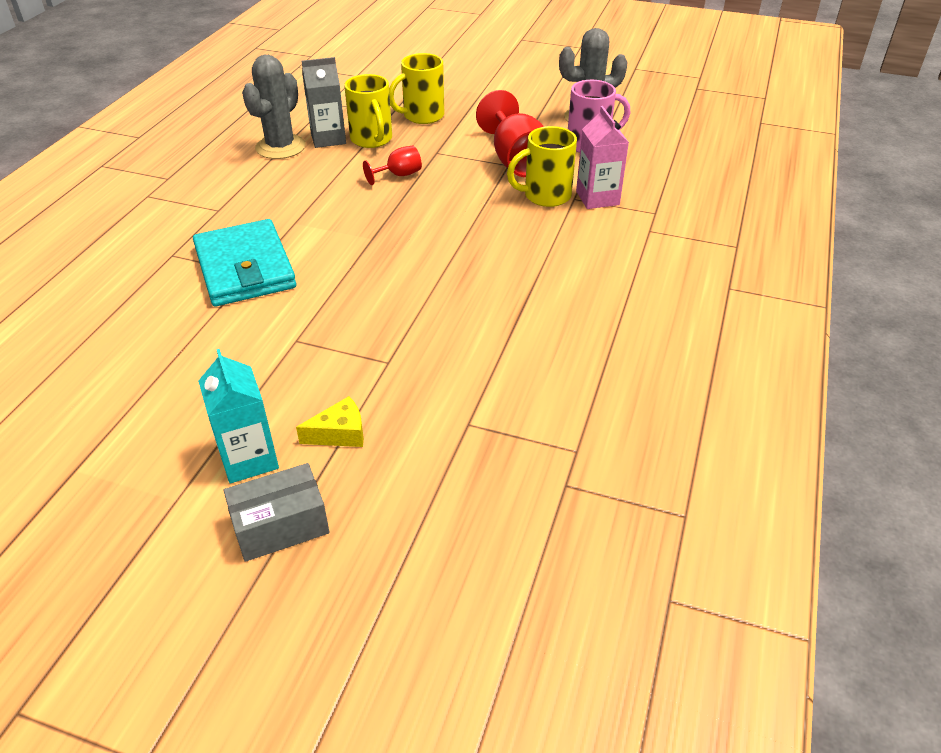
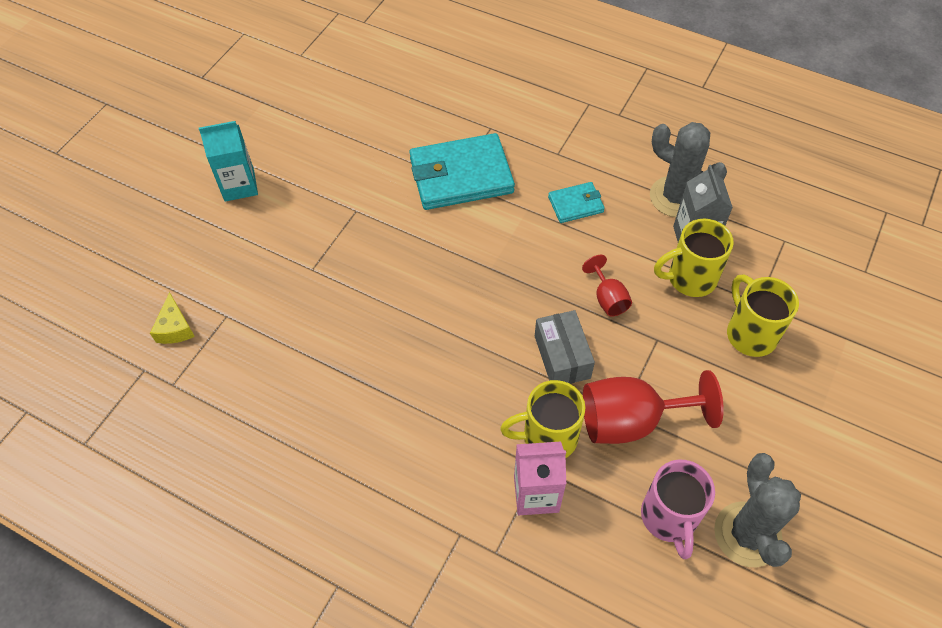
camera: 100 degrees right, 15 degrees up
grey box [224,463,330,562] -> grey box moved to [535,310,595,384]
yellow cheese [296,396,364,447] -> yellow cheese moved to [150,292,195,344]
yellow mug [507,126,577,207] -> yellow mug turned 90 degrees counterclockwise [500,380,585,458]
none -> turquoise wallet [548,182,605,223]

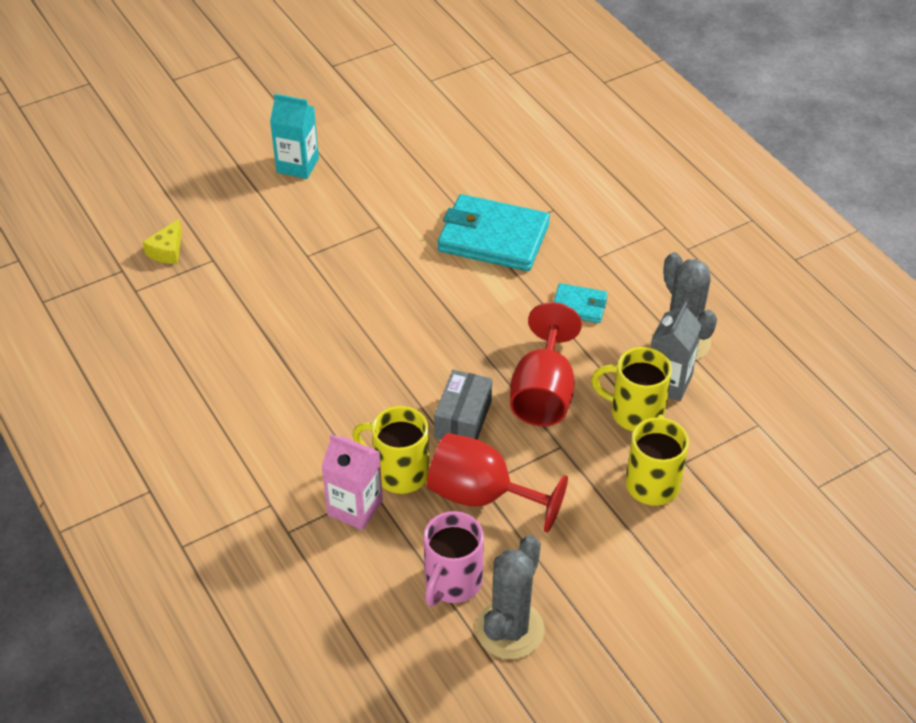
camera: 30 degrees right, 10 degrees down
red goblet [582,255,632,317] -> red goblet [510,302,582,426], size x1.95

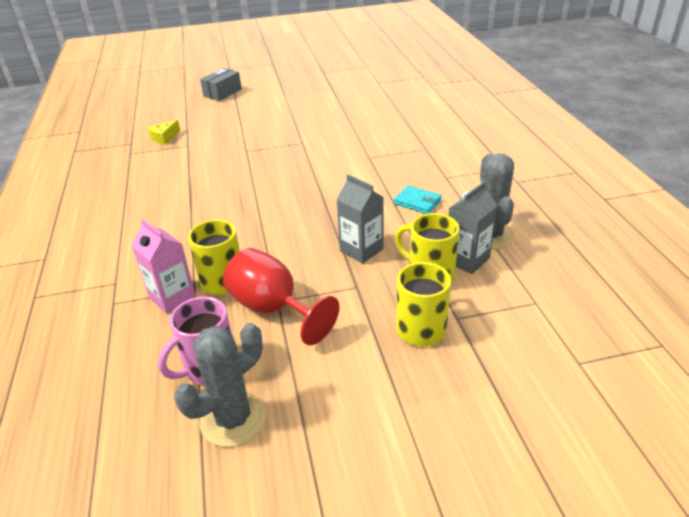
camera: 20 degrees right, 10 degrees down
turquoise carton [270,94,319,179] -> none
grey box [434,370,492,440] -> grey box moved to [200,68,242,101]
turquoise wallet [438,194,550,271] -> none
red goblet [510,302,582,426] -> grey carton [337,174,384,264]

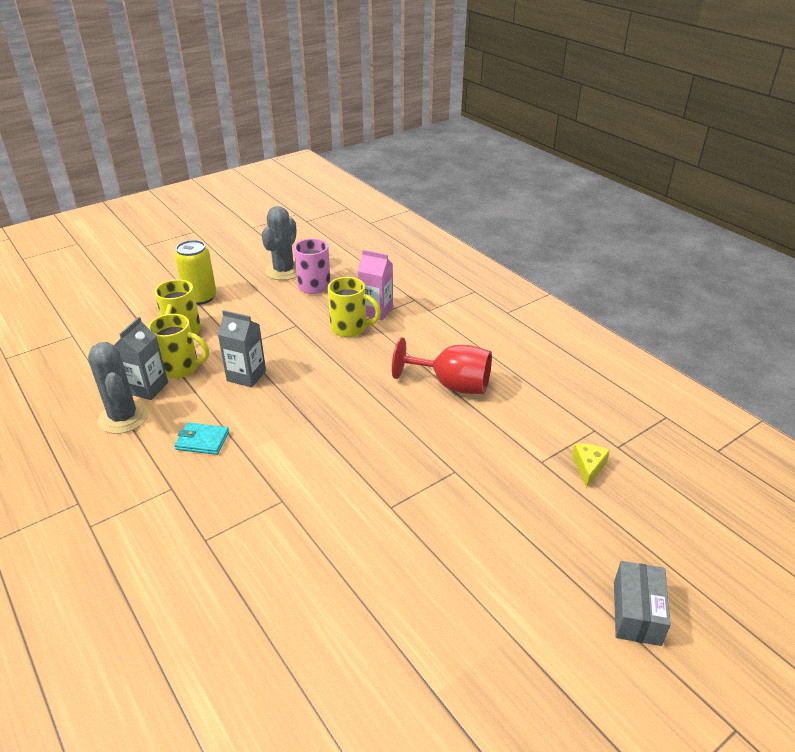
camera: 155 degrees right, 0 degrees up
red goblet [223,248,339,345] -> red goblet moved to [392,337,492,394]
none -> yellow can [175,240,216,305]

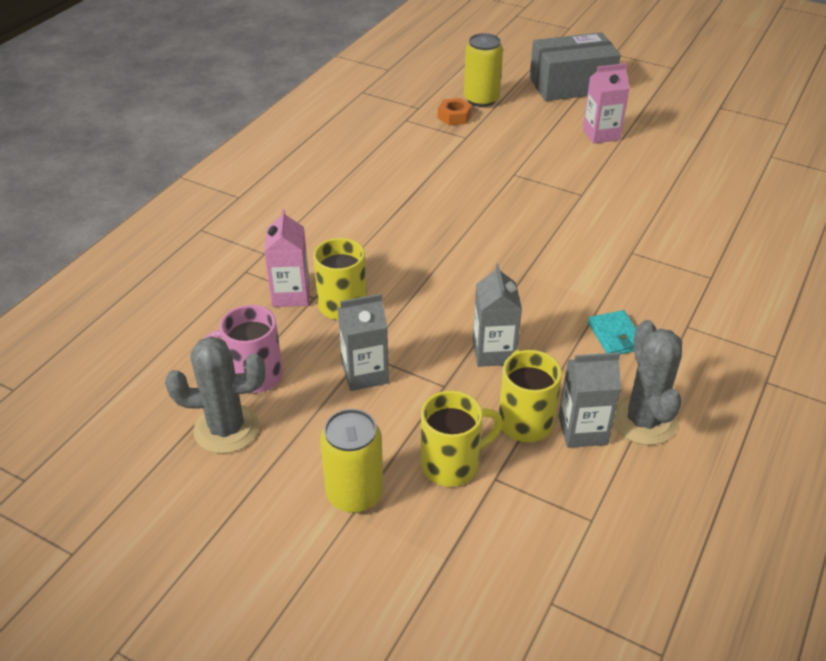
camera: 115 degrees left, 5 degrees up
grey cactus [88,342,149,434] -> grey cactus turned 45 degrees counterclockwise [613,320,682,445]
red goblet [392,337,492,394] -> none
yellow cheese [572,444,610,488] -> orange nut [438,98,472,125]
grey box [614,561,671,646] -> grey box [530,32,621,101], size x1.68
none -> grey carton [338,294,389,391]
none -> yellow can [464,33,503,107]
none -> pink carton [583,63,630,144]

